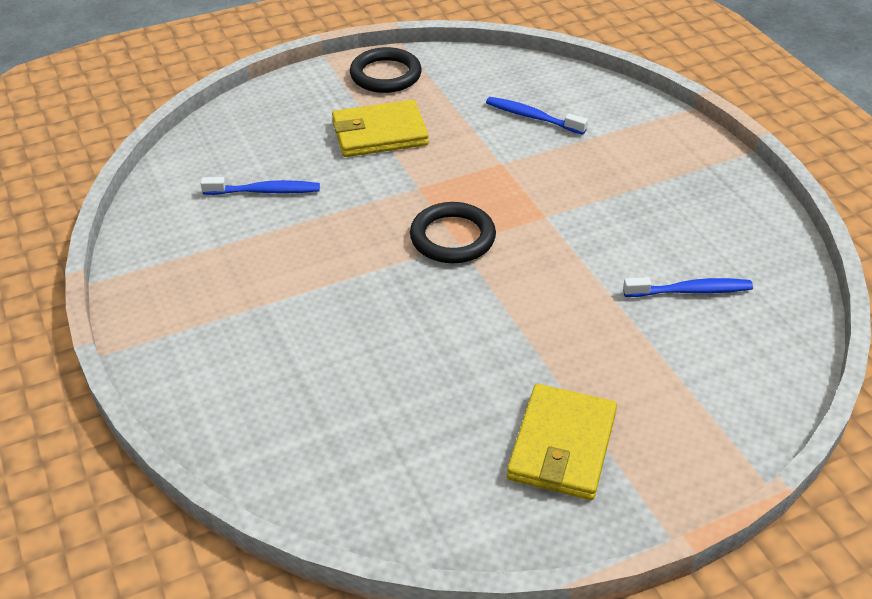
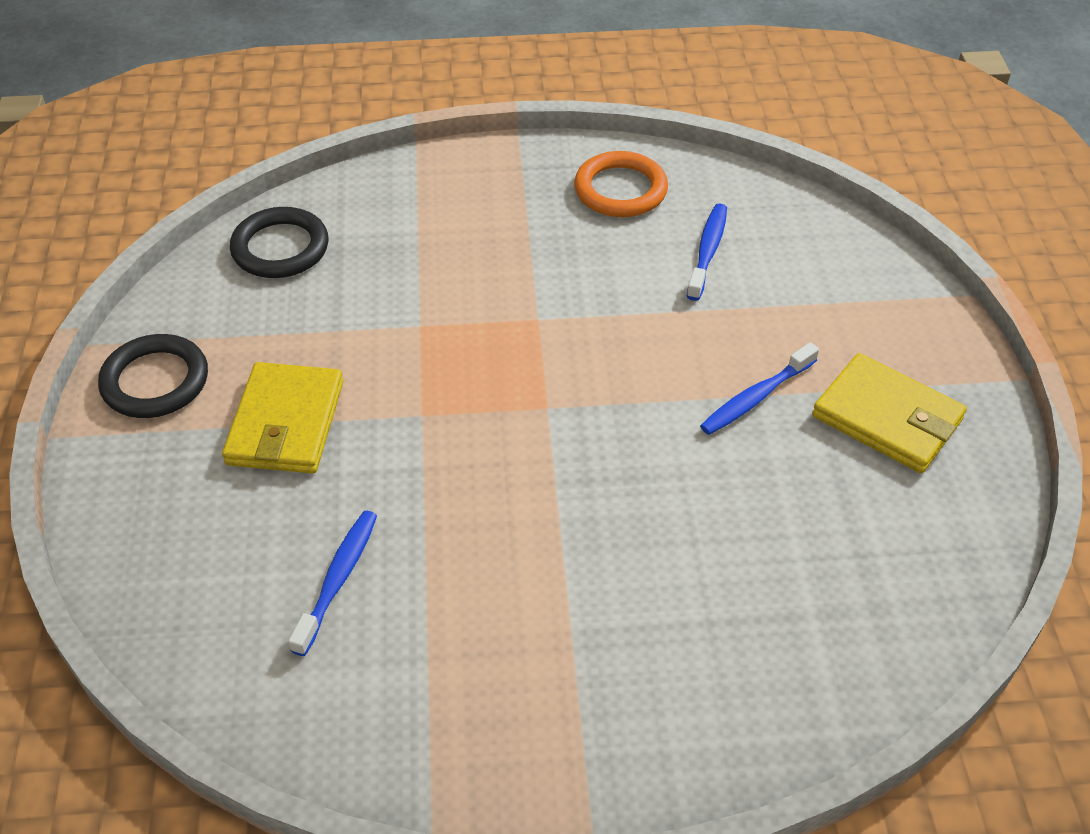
camera: 70 degrees left, 5 degrees up
black ring [410,202,496,263] -> black ring moved to [230,207,328,278]
blue toothbrush [486,97,588,135] -> blue toothbrush moved to [700,342,819,435]
none -> orange ring [574,151,668,217]

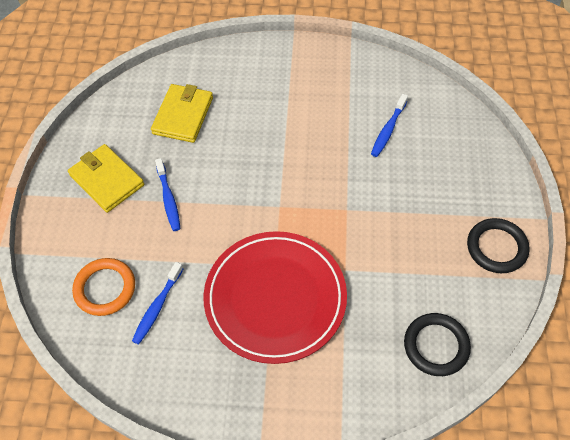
camera: 170 degrees left, 10 degrees up
yellow wallet [222,362,343,474] -> yellow wallet moved to [151,84,213,143]
orange ring [574,151,668,217] -> orange ring moved to [72,258,135,316]
blue toothbrush [700,342,819,435] -> blue toothbrush turned 105 degrees clockwise [155,158,180,231]
none -> red plate [204,231,347,364]

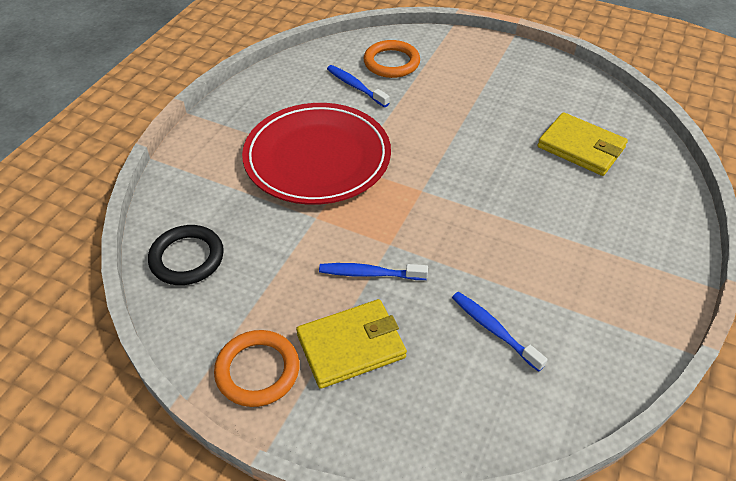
camera: 110 degrees right, 10 degrees down
yellow wallet [68,144,144,213] -> yellow wallet moved to [296,299,407,389]
blue toothbrush [155,158,180,231] -> blue toothbrush moved to [319,263,428,280]
black ring [467,218,529,273] -> orange ring [214,330,299,407]

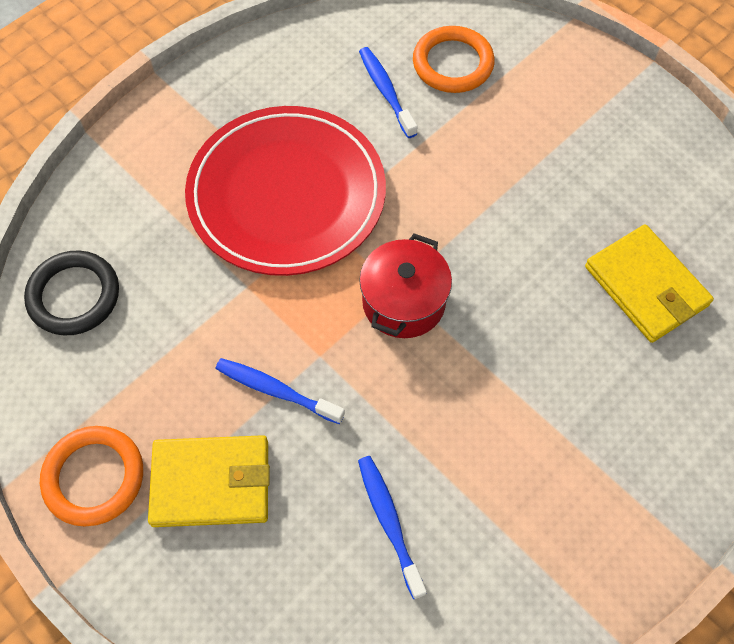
camera: 20 degrees right, 15 degrees up
none -> red pot [359,233,452,338]

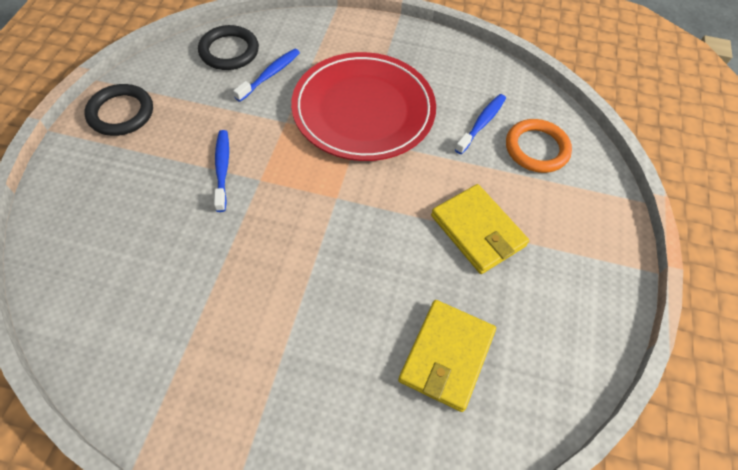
camera: 55 degrees right, 5 degrees down
orange ring [40,426,143,527] -> black ring [85,84,153,136]
yellow wallet [148,435,270,527] -> yellow wallet moved to [431,184,529,274]
blue toothbrush [358,456,427,599] -> blue toothbrush moved to [233,49,300,102]
red pot [359,233,452,338] -> none

